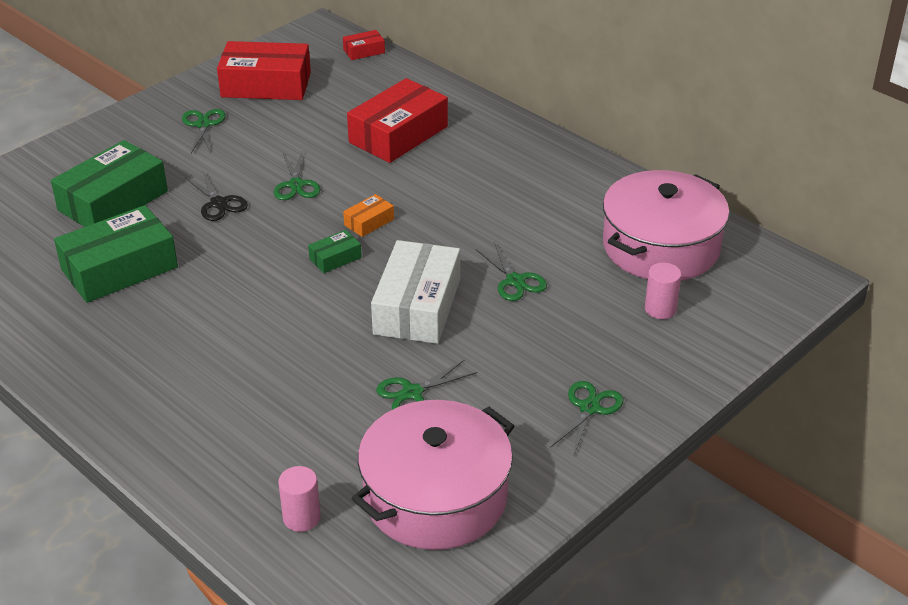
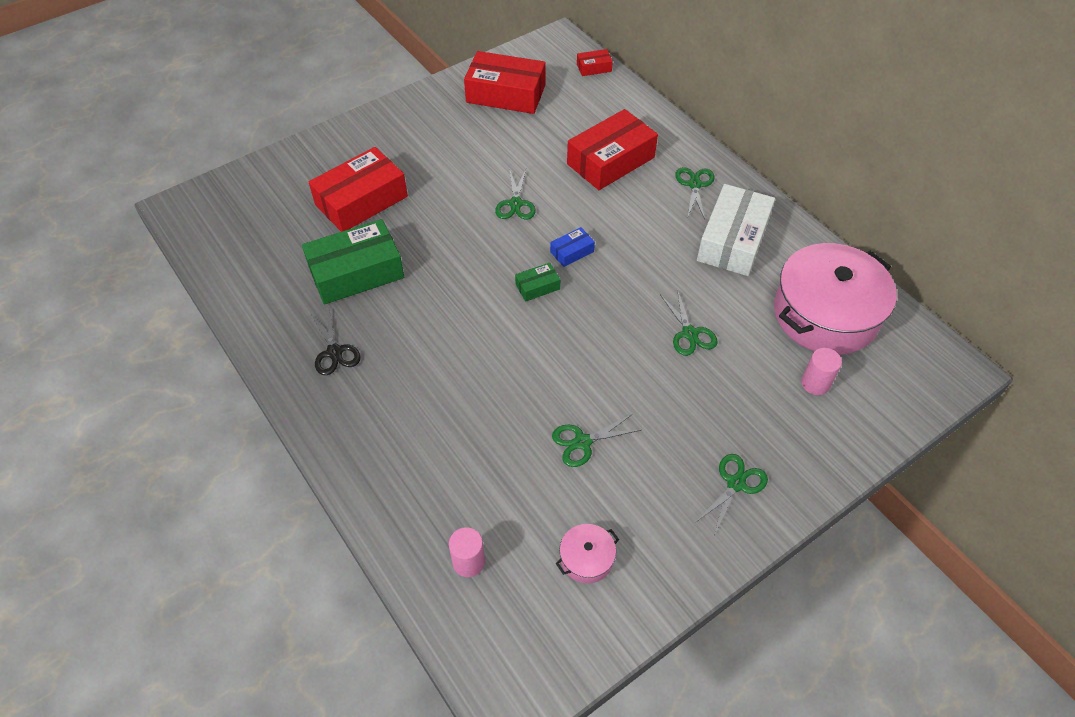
camera: 10 degrees right, 15 degrees up
green box [51,140,168,227] -> red box [309,147,408,232]
green scissors [182,109,226,153] -> green scissors moved to [675,167,715,219]
black scissors [185,171,248,221] -> black scissors moved to [311,310,360,375]
orange box [343,194,394,237] -> blue box [550,227,595,267]
pink pot [352,400,514,550] -> pink pot [556,524,619,584], size x0.42
white box [371,240,460,344] -> white box moved to [697,184,775,276]

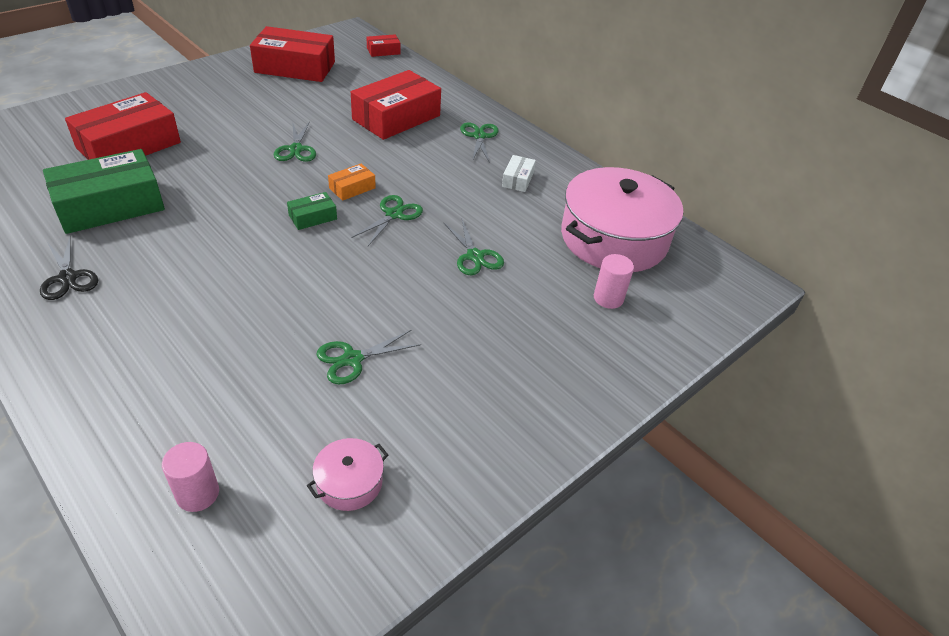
camera: 10 degrees left, 10 degrees down
blue box [550,227,595,267] -> orange box [328,163,376,201]
green scissors [695,454,768,535] -> green scissors moved to [351,195,423,246]
white box [697,184,775,276] -> white box [502,155,536,192], size x0.45

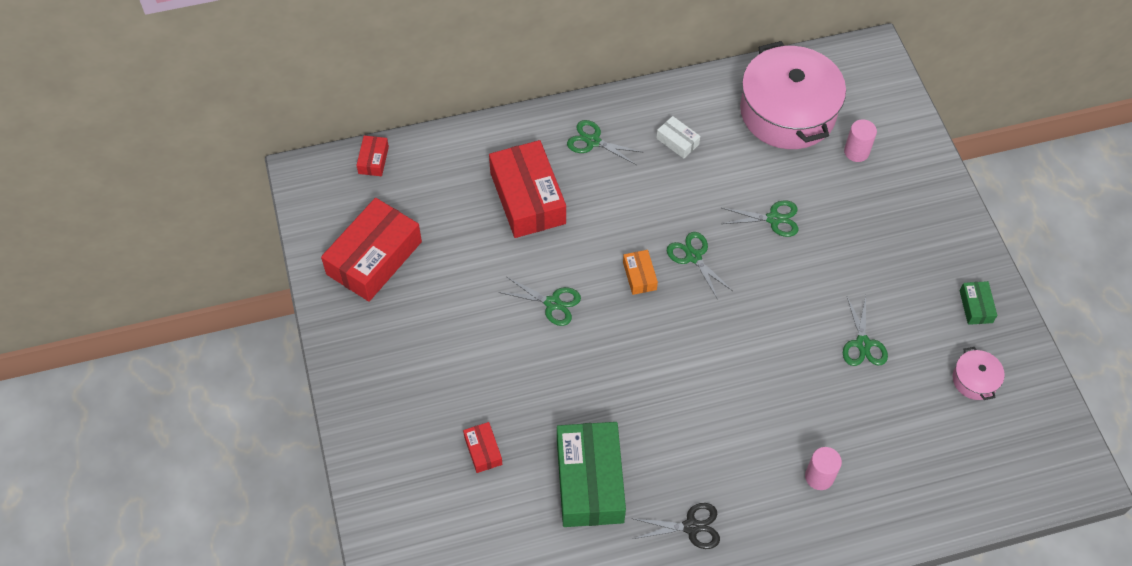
camera: 60 degrees left, 15 degrees up
red box [65,92,181,160] -> red box [463,422,502,473], size x0.45
pink cylinder [162,442,219,512] -> pink cylinder moved to [805,447,842,490]
green box [287,192,337,230] -> green box moved to [960,281,997,325]

